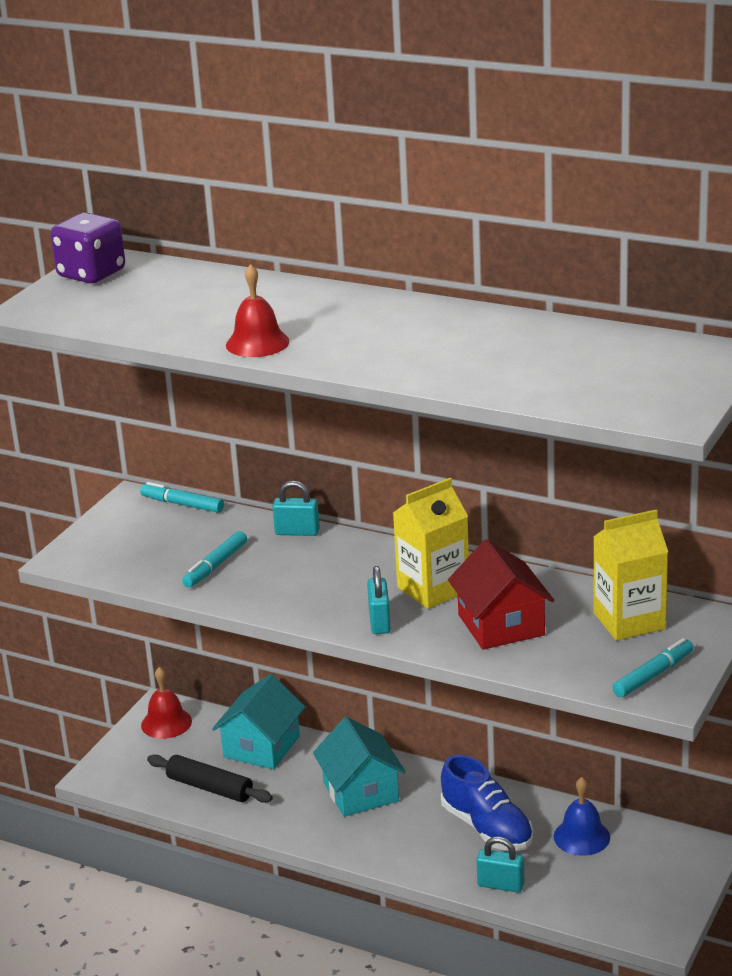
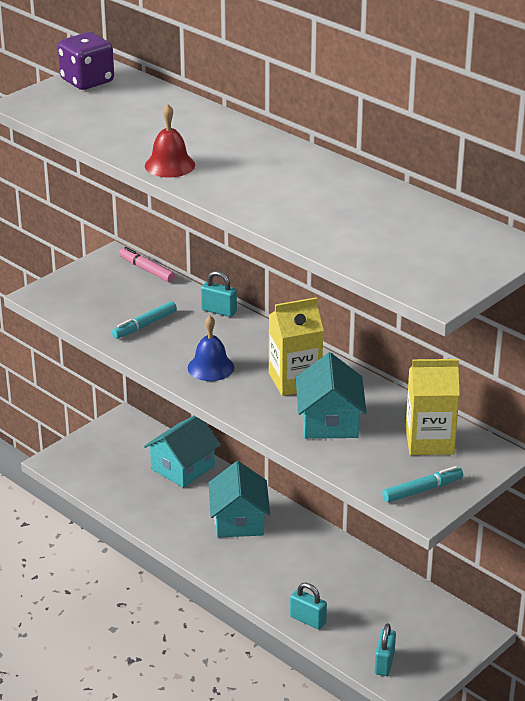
camera: 15 degrees right, 5 degrees up
turquoise marker [140,482,224,513] -> pink marker [119,247,175,282]
red bell [141,667,192,739] -> none
black rolling pin [147,755,273,803] -> none
turquoise padlock [367,566,391,634] -> turquoise padlock moved to [375,623,396,676]
blue shoe [441,755,533,851] -> none
red house [448,539,554,650] -> turquoise house [296,353,367,439]
blue bell [554,777,610,856] -> blue bell moved to [188,315,234,381]

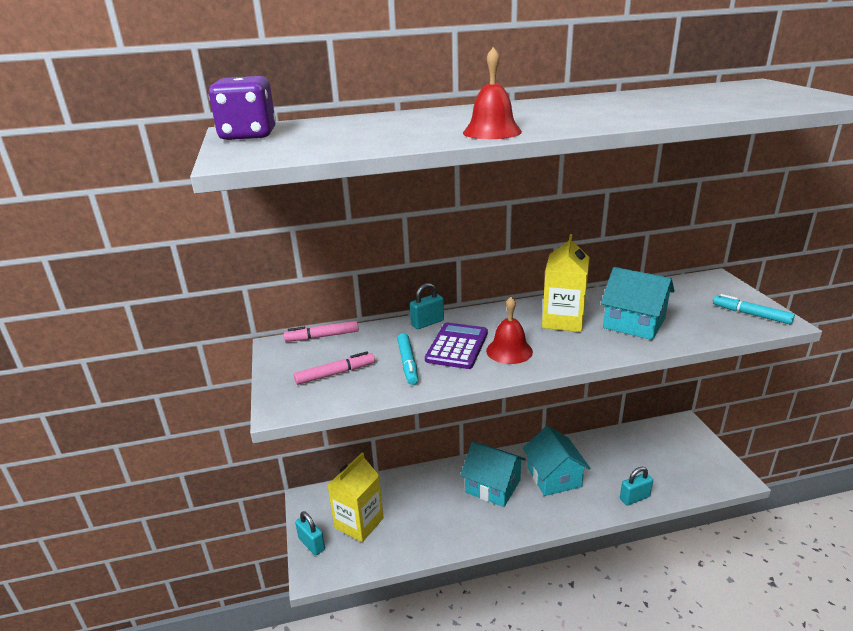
camera: 55 degrees left, 5 degrees down
turquoise house [144,416,220,488] -> turquoise house moved to [523,426,590,496]
blue bell [188,315,234,381] -> red bell [486,297,533,364]
turquoise padlock [375,623,396,676] -> turquoise padlock moved to [295,511,325,556]
turquoise marker [382,466,463,503] -> turquoise marker turned 60 degrees counterclockwise [713,294,795,324]
yellow carton [406,359,460,455] -> yellow carton moved to [328,452,384,542]
none -> pink marker [294,351,375,385]
none -> purple calculator [425,323,488,369]

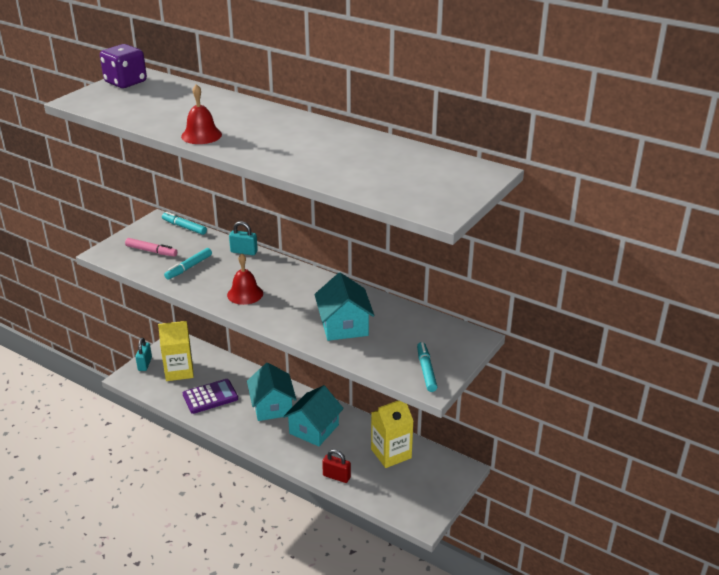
camera: 45 degrees right, 5 degrees up
pink marker [283,321,359,342] -> turquoise marker [162,212,207,235]
purple calculator [425,323,488,369] -> purple calculator moved to [183,379,238,414]
yellow carton [542,234,590,332] -> yellow carton moved to [371,400,413,468]
turquoise padlock [620,467,653,505] -> red padlock [322,449,351,483]

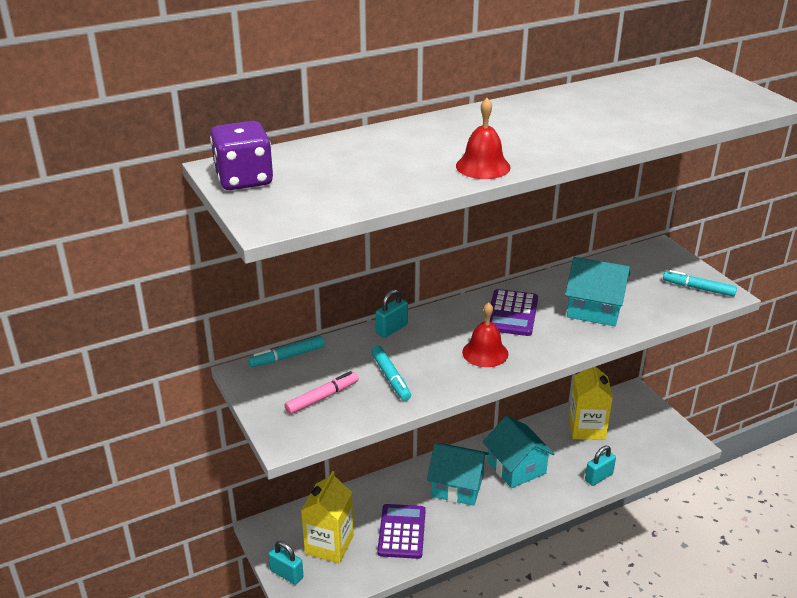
camera: 60 degrees left, 0 degrees up
red padlock [322,449,351,483] -> turquoise padlock [585,446,616,486]
none -> purple calculator [490,289,538,336]

